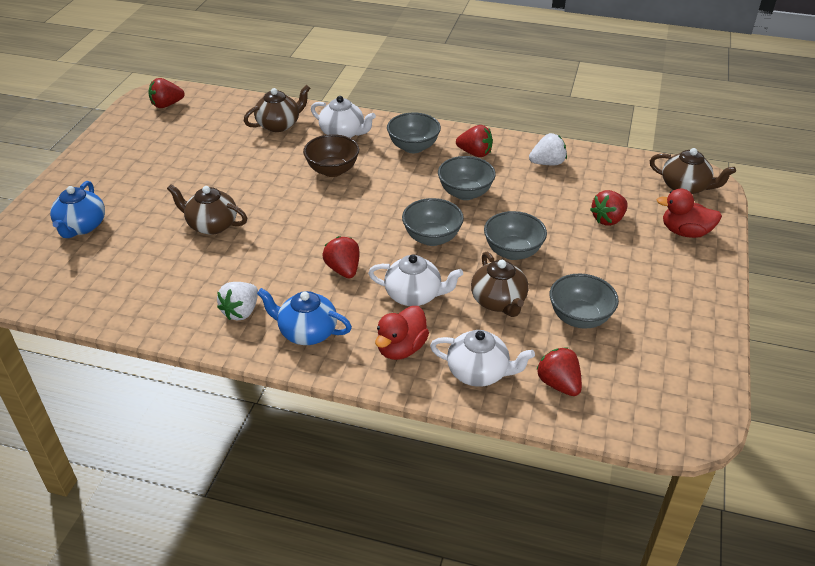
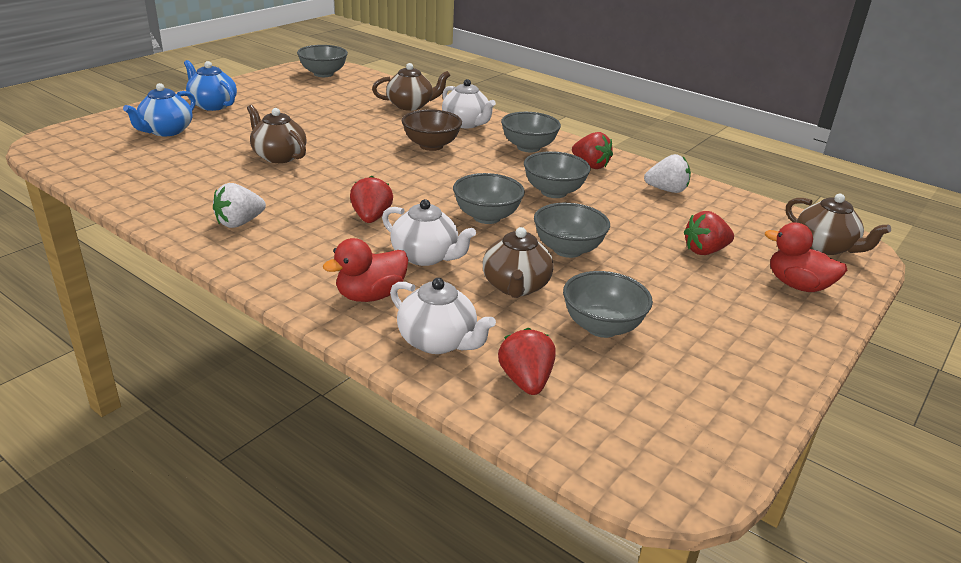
camera: 20 degrees right, 10 degrees down
red strawberry [148,78,185,108] -> grey bowl [297,45,348,77]
blue teapot [257,288,352,345] -> blue teapot moved to [184,60,237,111]

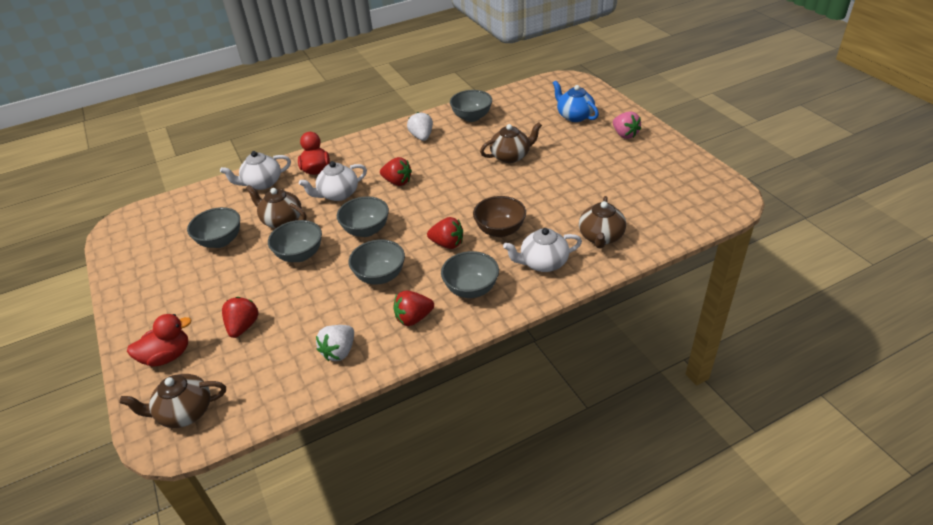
camera: 120 degrees right, 10 degrees up
blue teapot [184,60,237,111] -> pink strawberry [613,111,641,139]
grey bowl [297,45,348,77] -> grey bowl moved to [450,90,492,122]
red strawberry [498,328,556,395] -> red strawberry moved to [427,217,463,249]

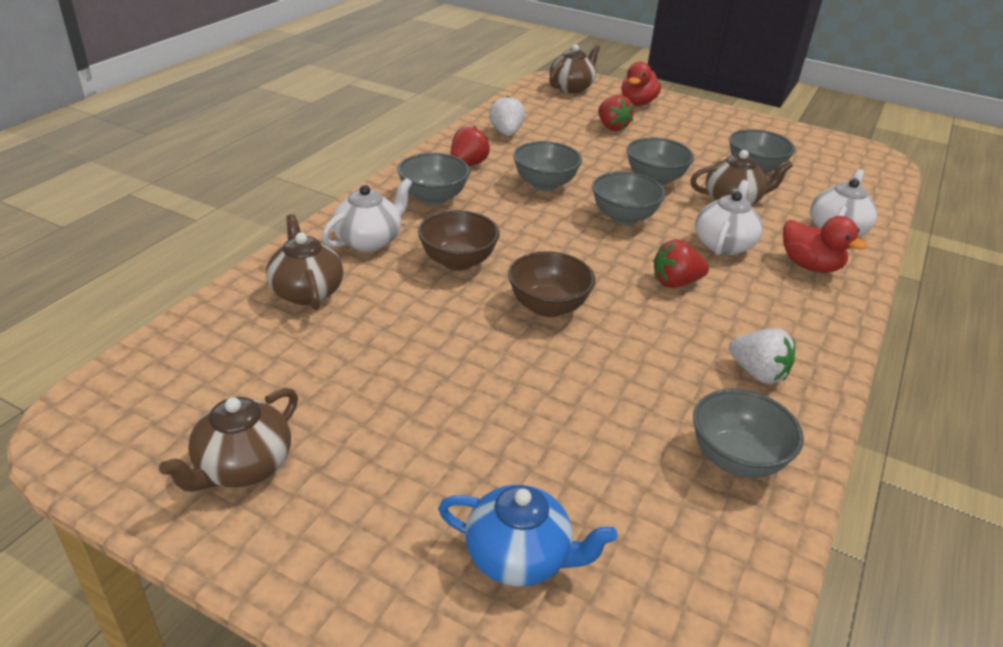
camera: 140 degrees right, 5 degrees down
red strawberry [427,217,463,249] -> none
brown teapot [480,122,542,163] -> brown teapot moved to [159,388,298,492]
pink strawberry [613,111,641,139] -> none
none -> brown bowl [508,251,595,317]

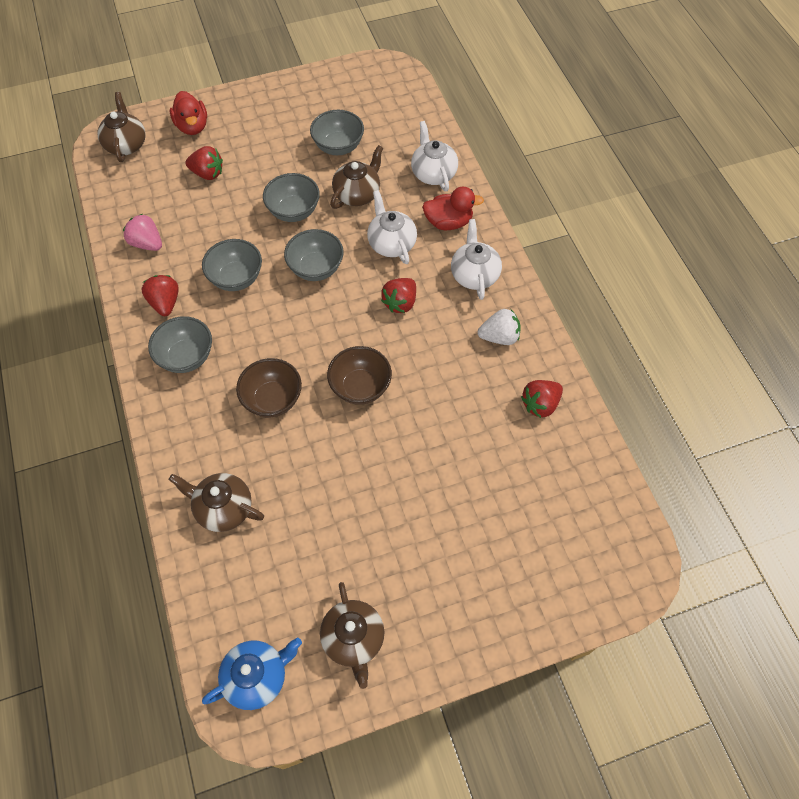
camera: 45 degrees left, 25 degrees up
white teapot [322,178,412,252] -> white teapot moved to [451,219,502,300]
blue teapot [438,485,618,586] -> blue teapot moved to [202,638,302,710]
white strawberry [489,96,525,136] -> pink strawberry [123,214,162,251]
grey bowl [693,389,804,478] -> red strawberry [521,380,563,418]

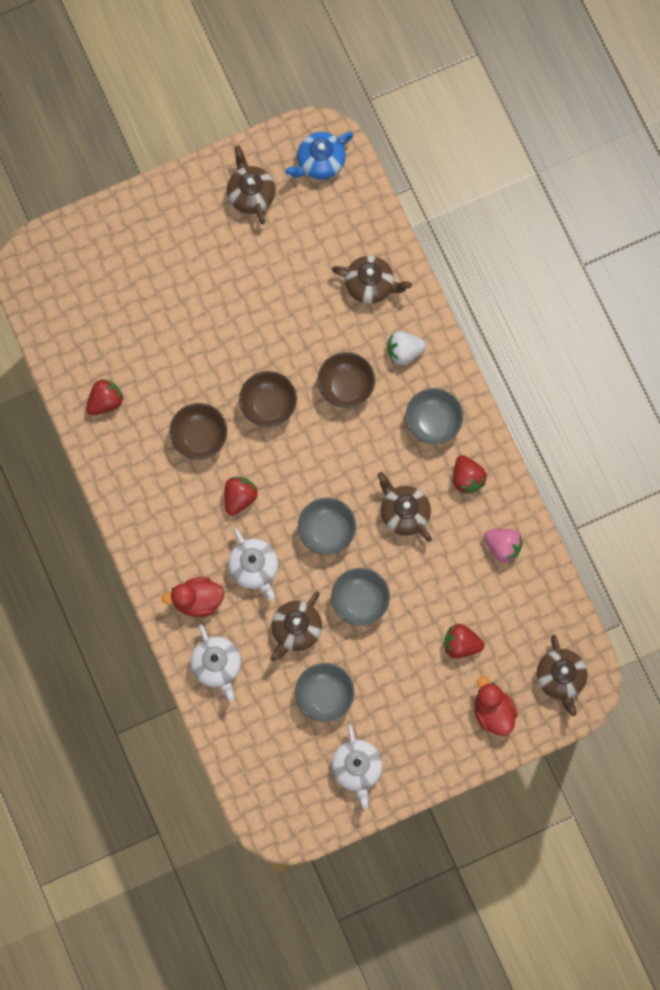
camera: 175 degrees right, 15 degrees up
grey bowl [202,239,262,291] -> brown teapot [377,472,432,542]
white teapot [451,219,502,300] -> white teapot moved to [331,725,383,809]
white strawberry [478,309,521,345] -> white strawberry moved to [387,331,426,365]
none -> brown bowl [170,403,227,459]

